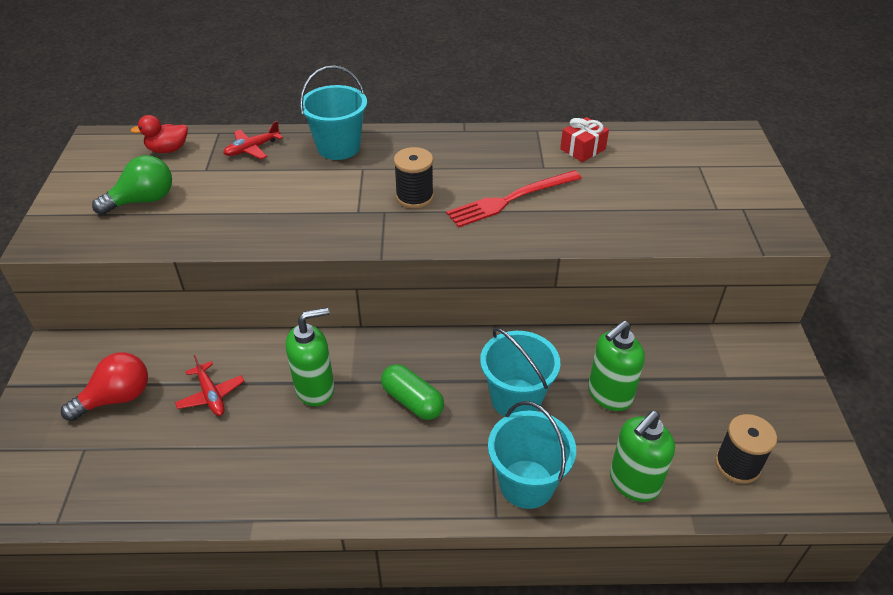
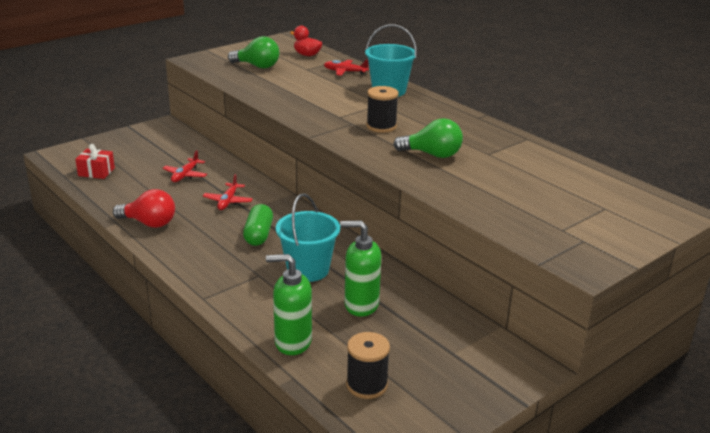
camera: 50 degrees right, 15 degrees down
red light bulb [61,352,148,421] -> red light bulb moved to [113,189,175,228]
green soap dispenser [286,307,334,406] -> red plane [203,174,253,210]
red fork [446,170,582,228] -> green light bulb [393,118,463,158]
turquoise bucket [488,401,576,509] -> none
red gift [560,117,609,162] -> red gift moved to [75,144,115,179]

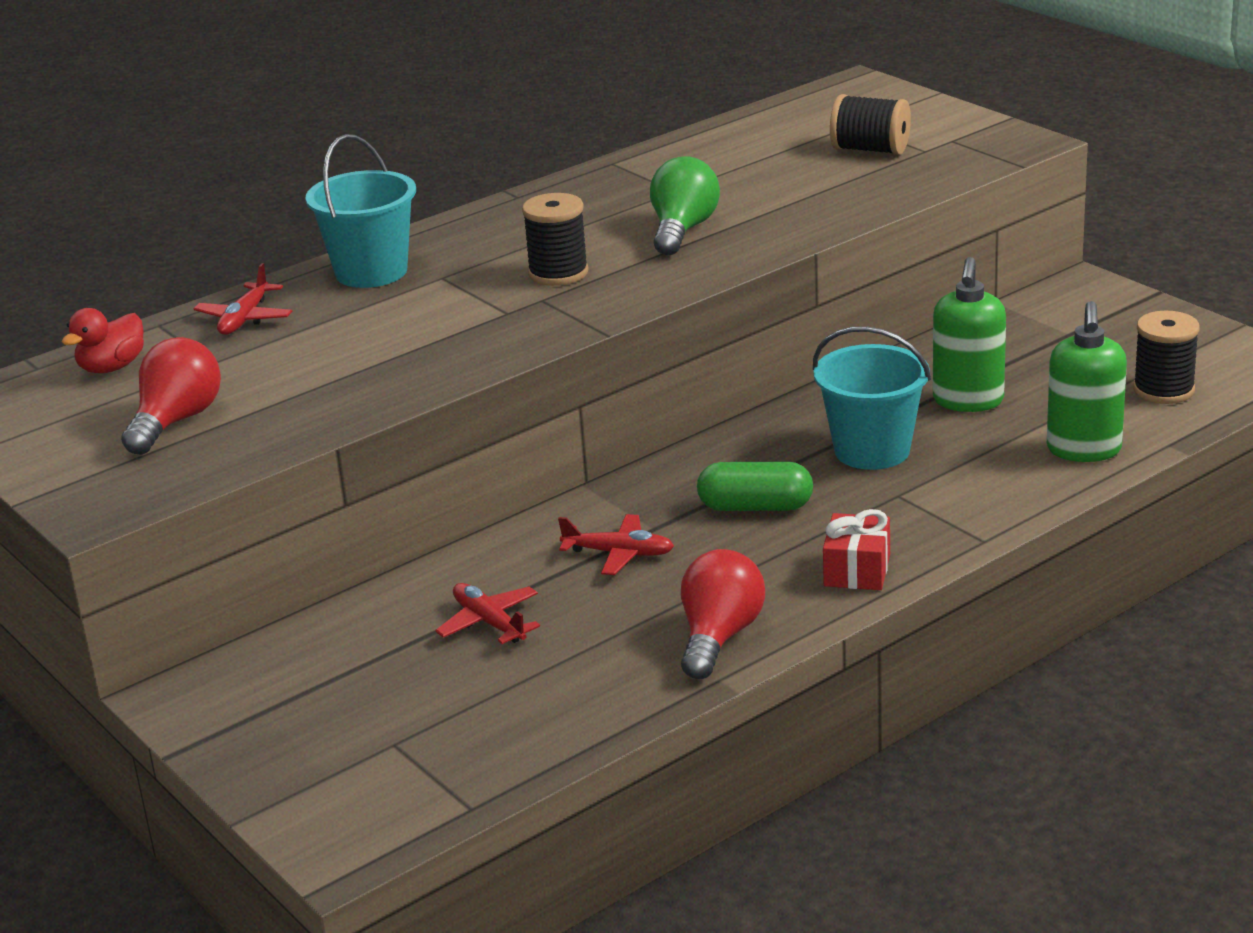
camera: 85 degrees left, 0 degrees up
red gift [75,144,115,179] -> red gift moved to [823,509,890,590]
red plane [162,150,207,182] -> red plane turned 150 degrees counterclockwise [435,583,540,644]
green light bulb [228,36,279,68] -> red light bulb [121,337,221,455]
none -> black spool [830,94,911,155]

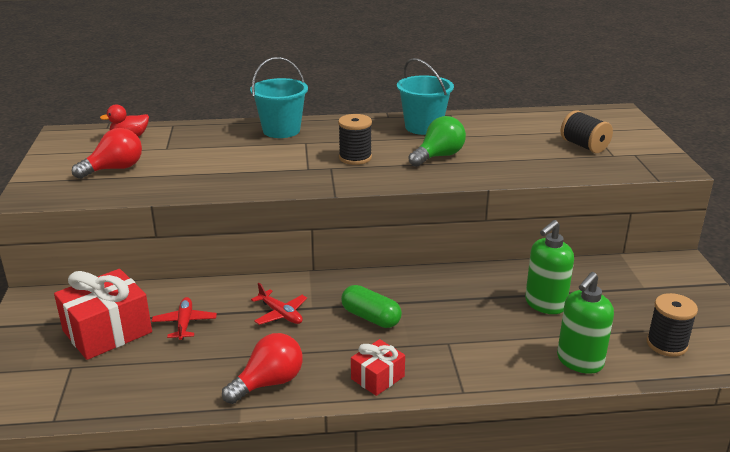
camera: 30 degrees right, 0 degrees up
red plane [194,263,292,335] -> none
turquoise bucket [813,326,931,470] -> turquoise bucket moved to [397,58,454,135]
none -> red gift [54,269,152,360]

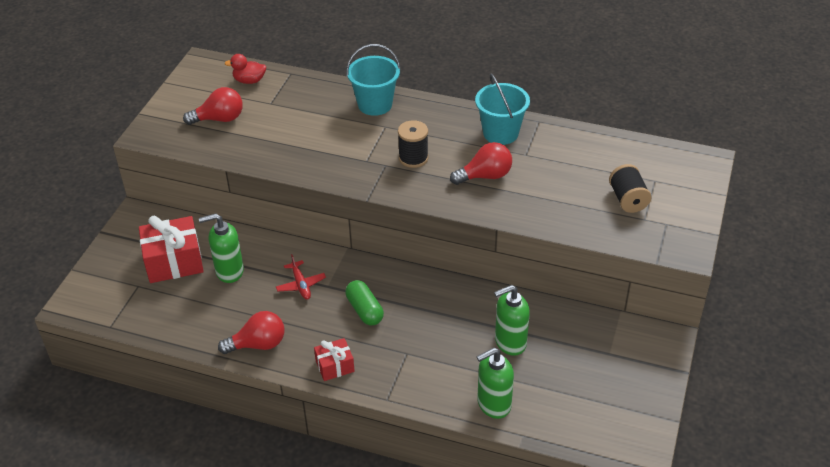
camera: 25 degrees right, 15 degrees up
red plane [152,297,217,340] -> green soap dispenser [199,213,244,283]
green light bulb [408,116,466,167] -> red light bulb [450,142,512,185]
black spool [647,293,698,357] -> none

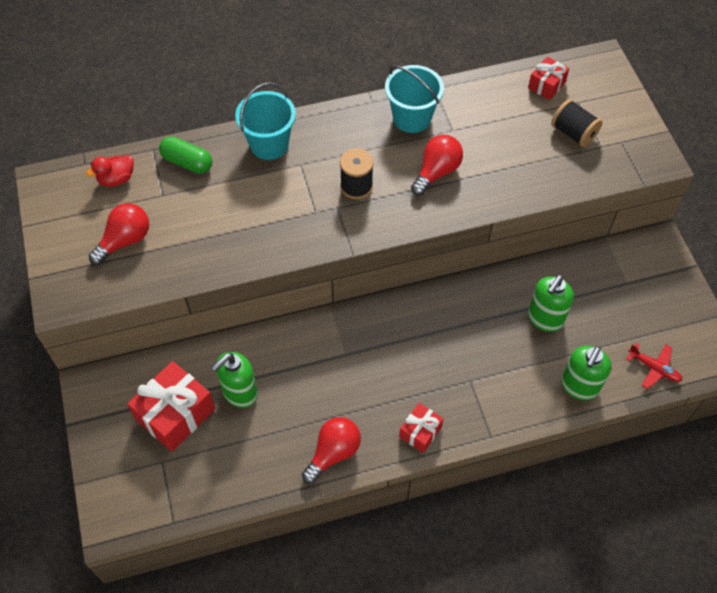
camera: 35 degrees left, 15 degrees up
red plane [276,254,326,300] -> red plane moved to [626,343,682,389]
green capsule [345,280,384,325] -> green capsule moved to [159,136,213,174]
none -> red gift [528,57,569,100]

